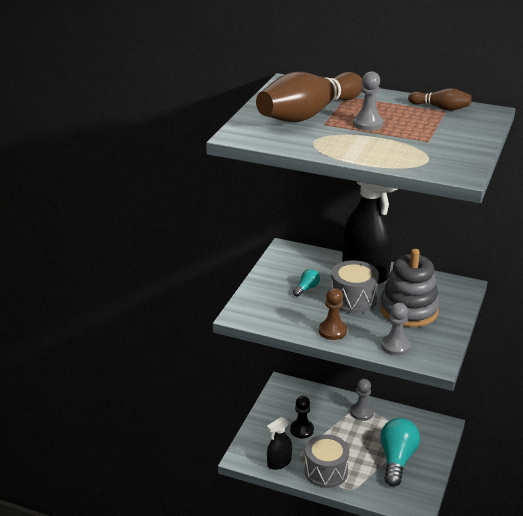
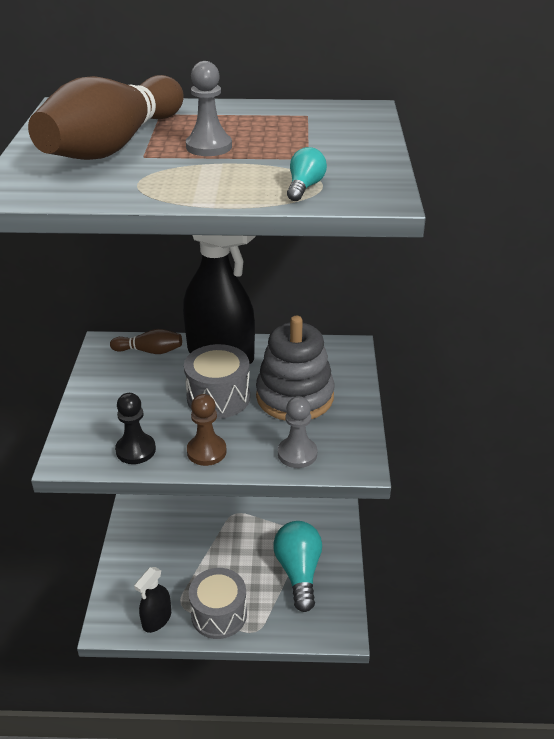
camera: 20 degrees left, 5 degrees up
black pawn [290,396,314,438] -> black pawn moved to [115,393,156,464]
turquoise light bulb [293,269,320,297] -> turquoise light bulb moved to [287,147,327,201]
grey pawn [350,379,374,421] -> none
brown bowling pin [408,88,472,111] -> brown bowling pin moved to [110,329,182,354]

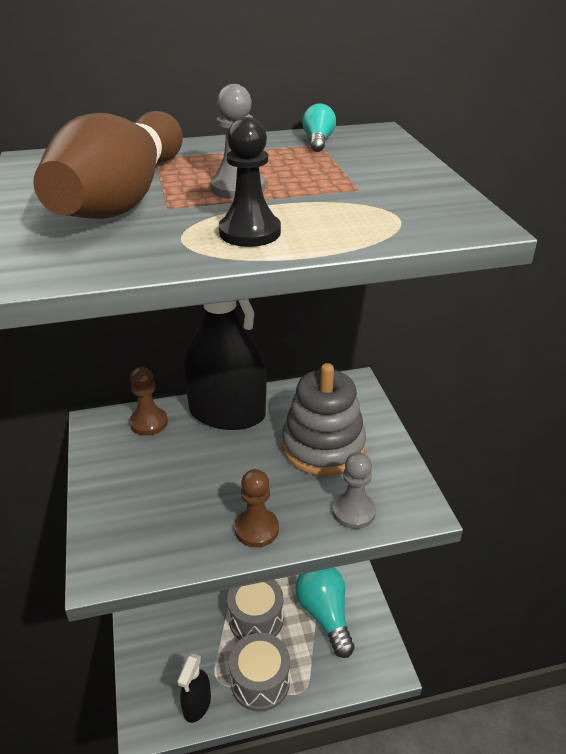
camera: 15 degrees left, 0 degrees up
brown bowling pin [110,329,182,354] -> brown pawn [130,367,168,435]
black pawn [115,393,156,464] -> black pawn moved to [219,117,281,247]
grey drum [184,344,250,419] -> grey drum moved to [227,580,283,640]
turquoise light bulb [287,147,327,201] -> turquoise light bulb moved to [302,103,336,152]

